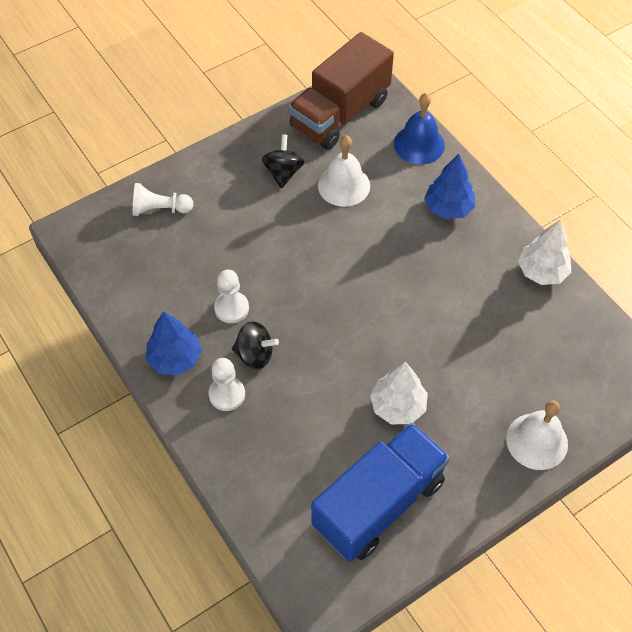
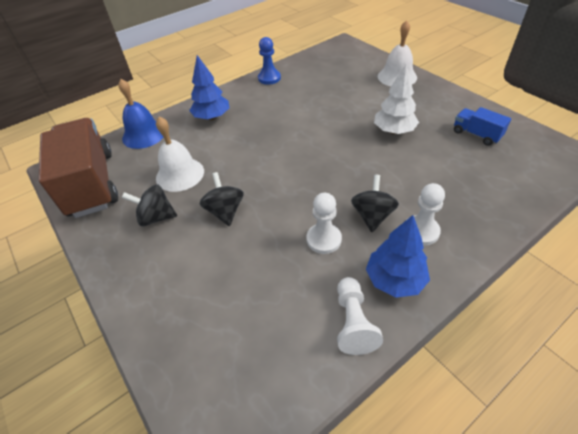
camera: 90 degrees left, 10 degrees down
white pawn [133,183,194,216] -> white pawn moved to [337,277,383,355]
brown truck [288,32,394,150] -> brown truck turned 150 degrees counterclockwise [38,118,118,218]
blue truck [311,423,450,562] -> blue truck [454,107,511,146], size x0.45
white tree [518,220,571,285] -> blue pawn [258,37,281,85]
none -> black spinning top [200,172,244,226]

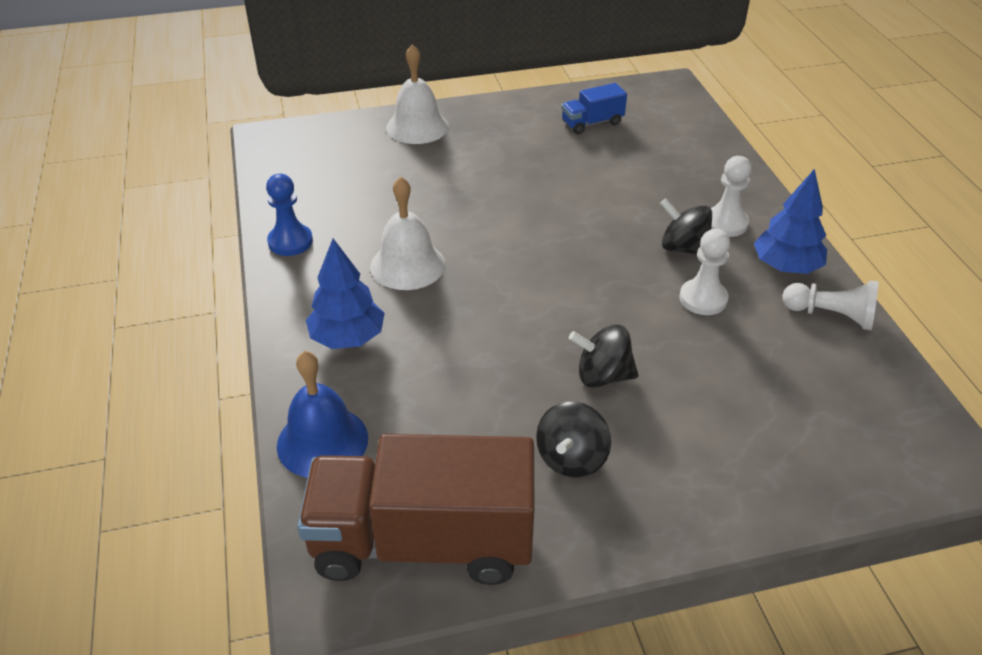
camera: 70 degrees left, 5 degrees down
white bell [156,116,204,192] -> white bell moved to [370,177,445,290]
white tree [374,65,419,134] -> none

